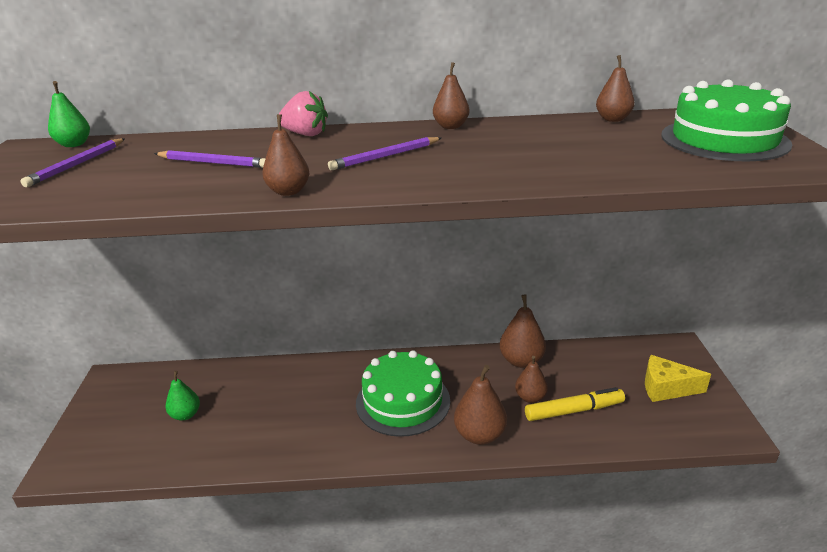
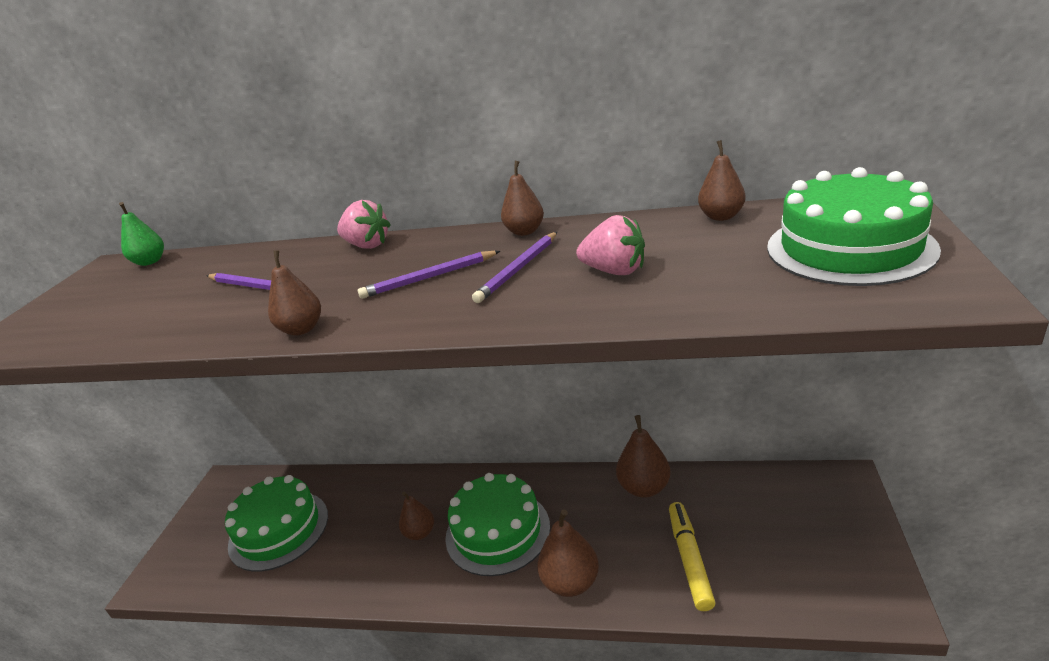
camera: 15 degrees right, 0 degrees up
purple pencil [21,138,125,187] -> purple pencil moved to [472,232,557,303]
green pear [165,371,200,421] -> green cake [225,475,328,572]
brown pear [515,356,548,403] -> brown pear moved to [399,491,434,540]
yellow marker [525,387,625,421] -> yellow marker turned 90 degrees counterclockwise [669,502,716,611]
yellow cheese [645,355,711,402] -> none
none -> pink strawberry [576,215,645,275]

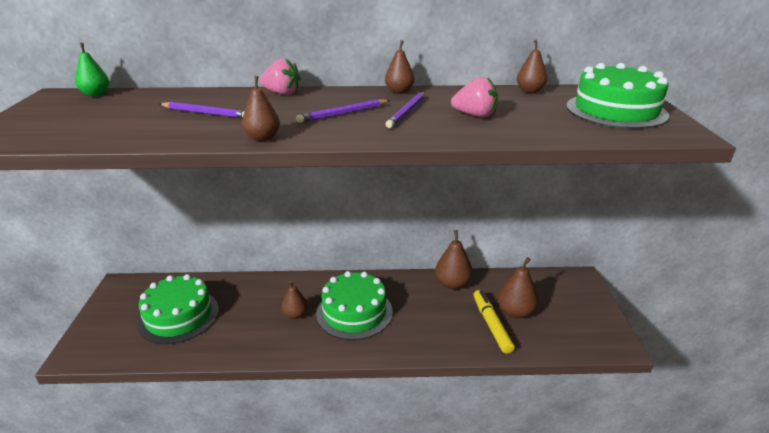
camera: 15 degrees left, 0 degrees up
brown pear [537,509,599,597] -> brown pear moved to [497,257,538,318]

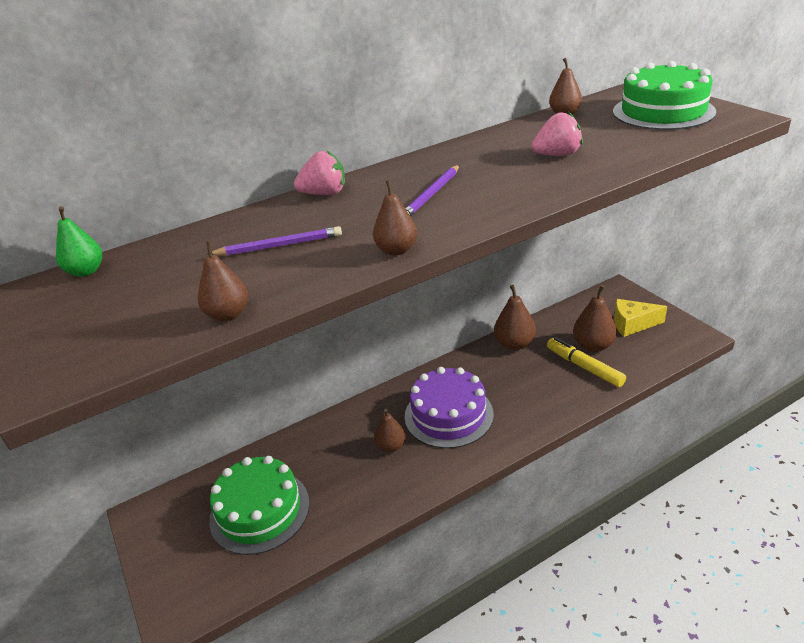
camera: 25 degrees left, 5 degrees up
green cake [316,271,393,340] -> purple cake [405,367,494,448]
brown pear [385,40,415,94] -> brown pear moved to [198,241,248,321]
purple pencil [386,92,425,128] -> none
none -> yellow cheese [614,299,667,337]

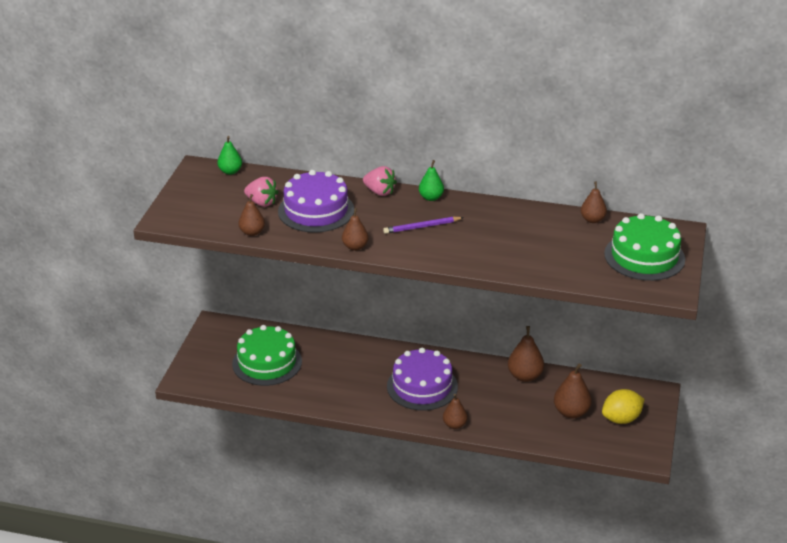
camera: 40 degrees right, 0 degrees up
purple pencil [207,226,342,256] -> purple cake [278,170,354,233]
brown pear [374,409,406,452] -> brown pear moved to [443,394,468,429]
pink strawberry [532,112,583,156] -> pink strawberry moved to [244,177,279,207]
yellow marker [547,337,626,387] -> none
yellow cheese [614,299,667,337] -> yellow lemon [602,389,645,424]
none -> green pear [419,160,444,201]

